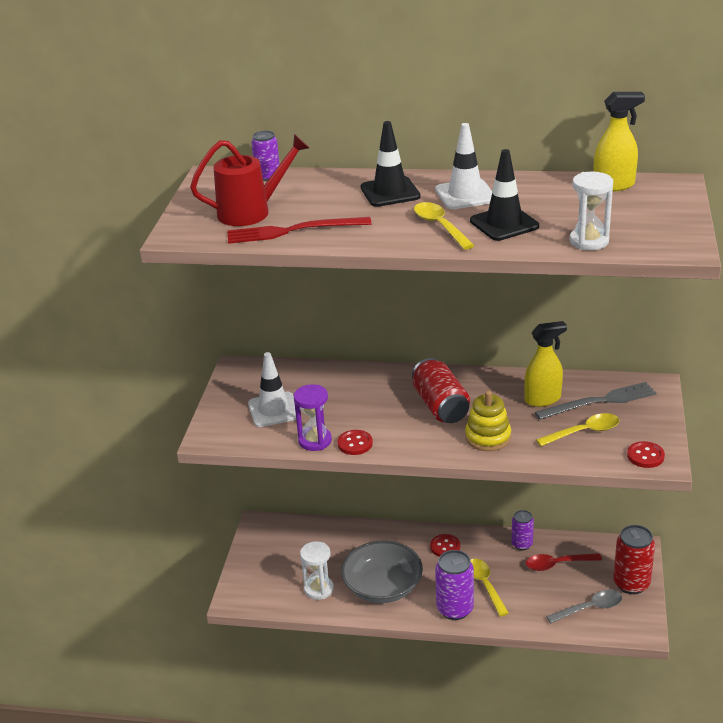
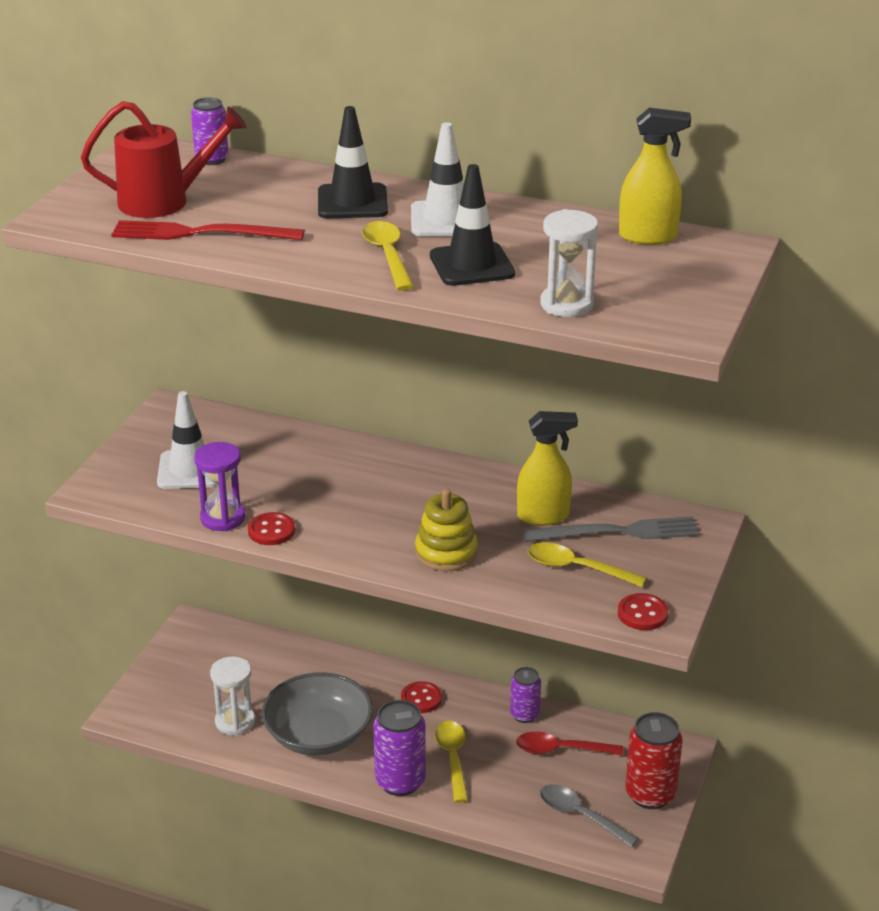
camera: 10 degrees right, 0 degrees up
red can [412,358,470,423] -> none
yellow spoon [536,413,619,446] -> yellow spoon turned 150 degrees counterclockwise [528,542,647,587]
grey spoon [546,590,622,623] -> grey spoon turned 135 degrees counterclockwise [540,784,639,847]

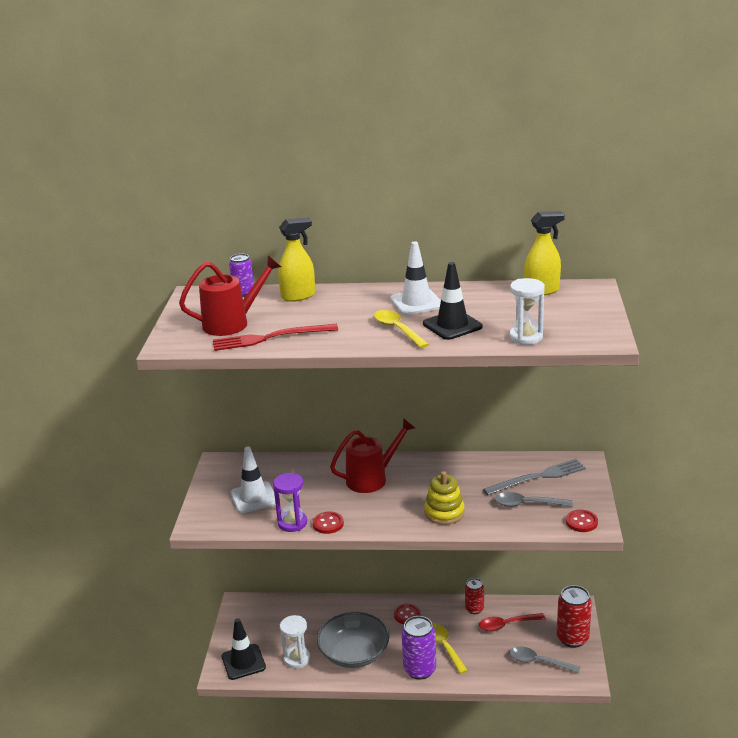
camera: 15 degrees left, 5 degrees down
black traffic cone [318,106,388,218] -> black traffic cone moved to [222,618,266,680]
purple can [510,667,541,723] -> red can [465,578,484,614]
yellow spray bottle [517,411,578,525] -> yellow spray bottle moved to [278,217,315,302]
yellow spoon [528,542,647,587] -> grey spoon [494,492,573,507]
none -> red watering can [330,418,415,493]

